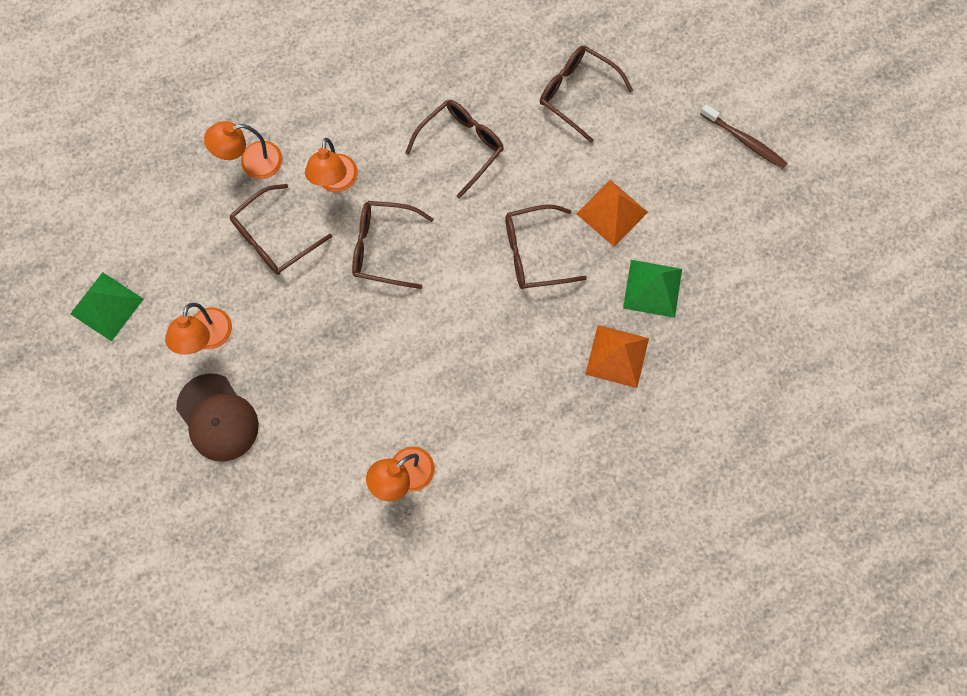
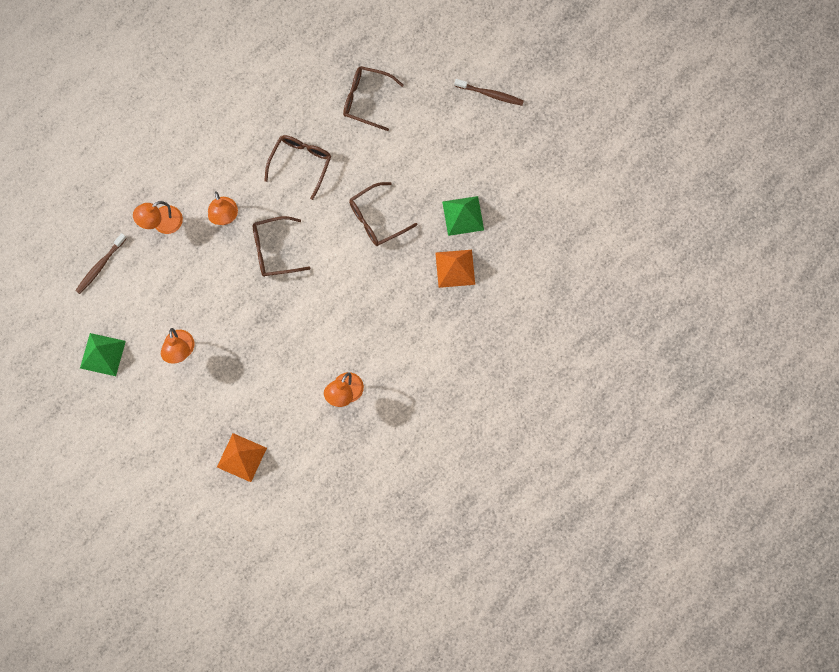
camera: 20 degrees left, 0 degrees up
brown cap [176,373,259,462] -> none
brown glasses [229,184,332,275] -> none
orange pyramid [576,180,648,247] -> orange pyramid moved to [217,433,267,482]
none -> brown toothbrush [75,233,127,294]

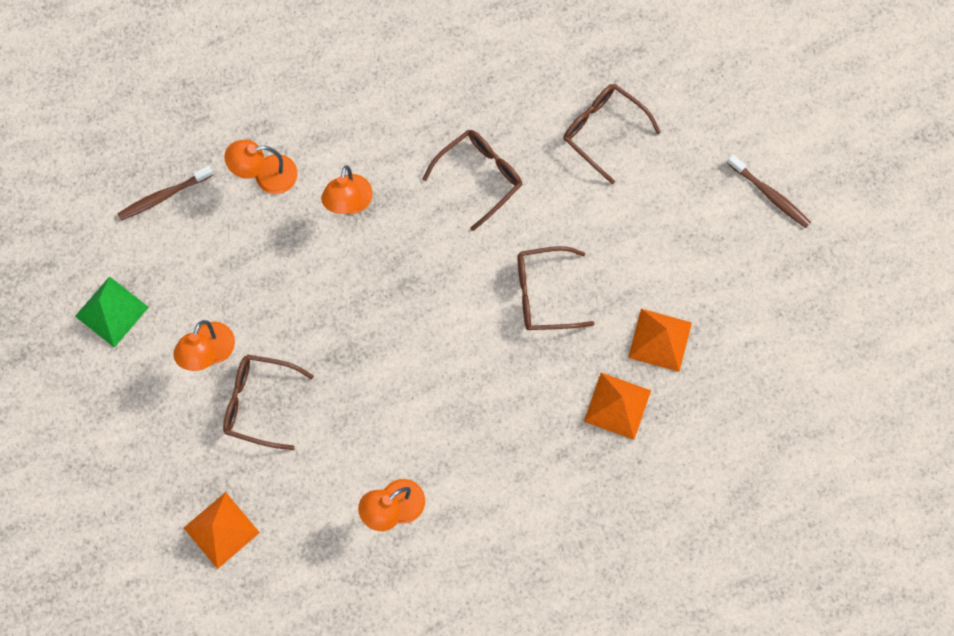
camera: 25 degrees right, 0 degrees up
brown glasses [252,216,311,277] -> brown glasses moved to [223,354,314,450]
green pyramid [442,196,484,236] -> orange pyramid [628,309,692,372]

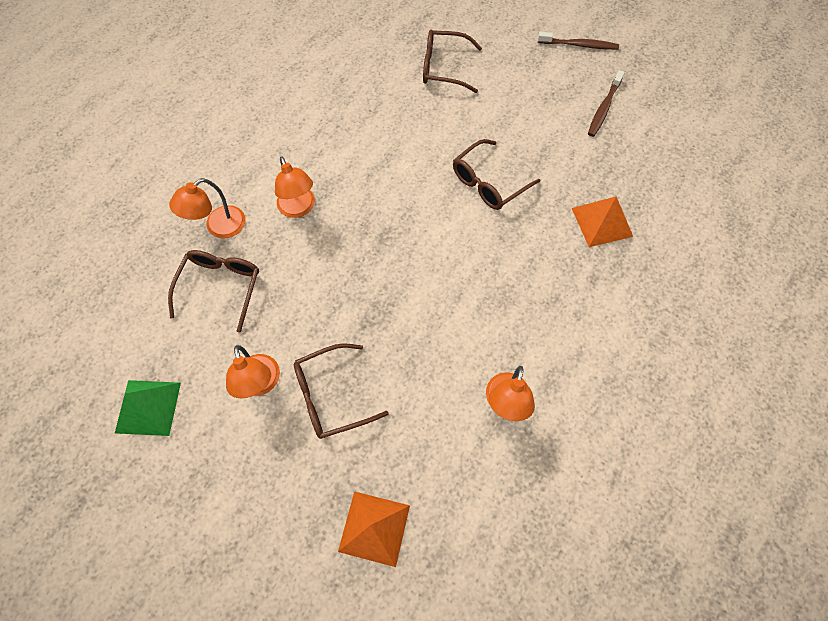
camera: 35 degrees left, 10 degrees down
brown toothbrush [117,166,213,220] -> brown toothbrush moved to [588,70,624,137]
brown glasses [422,130,522,231] -> brown glasses moved to [168,250,259,333]
orange pyramid [628,309,692,372] -> none

